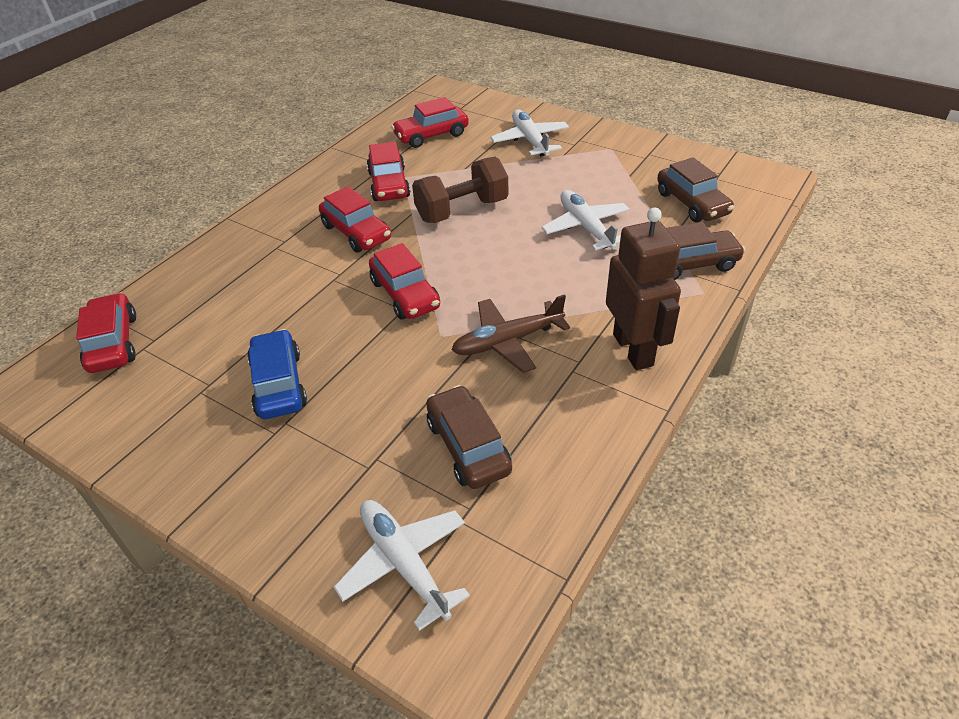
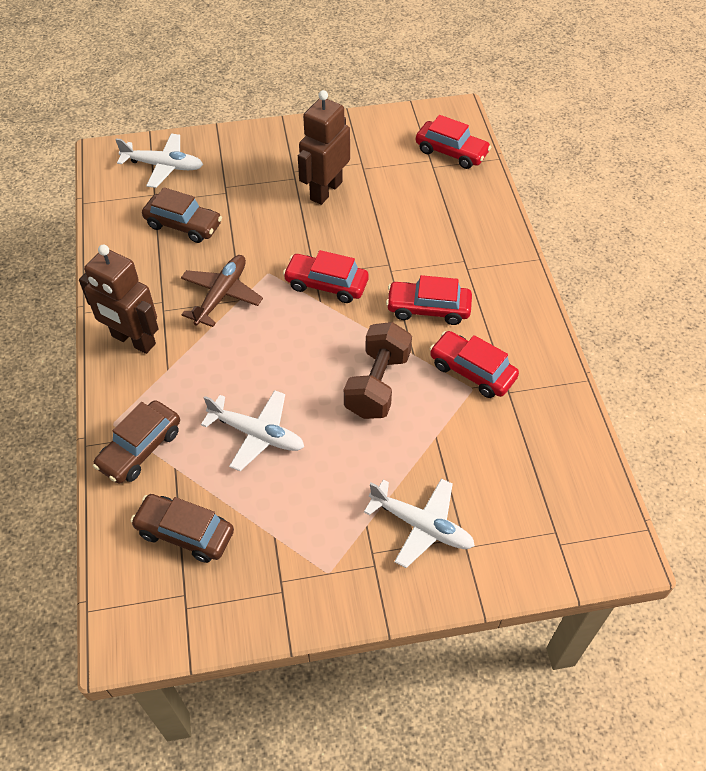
camera: 135 degrees right, 10 degrees up
blue car [247,329,307,419] -> brown robot [298,90,350,205]
red car [391,97,469,148] -> none

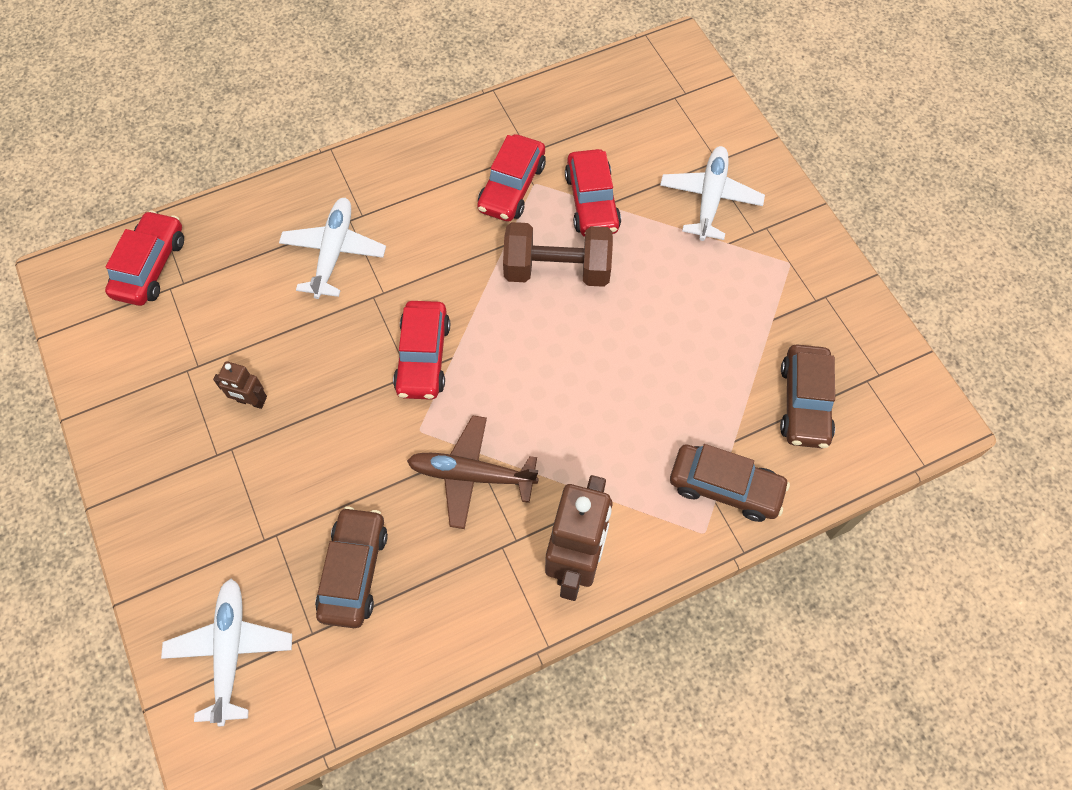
camera: 105 degrees left, 10 degrees up
white plane [201,390,304,471] -> white plane moved to [279,198,386,299]
brown robot [298,90,350,205] -> brown robot [213,361,267,409], size x0.48
red car [386,275,472,325] -> red car moved to [565,149,621,237]

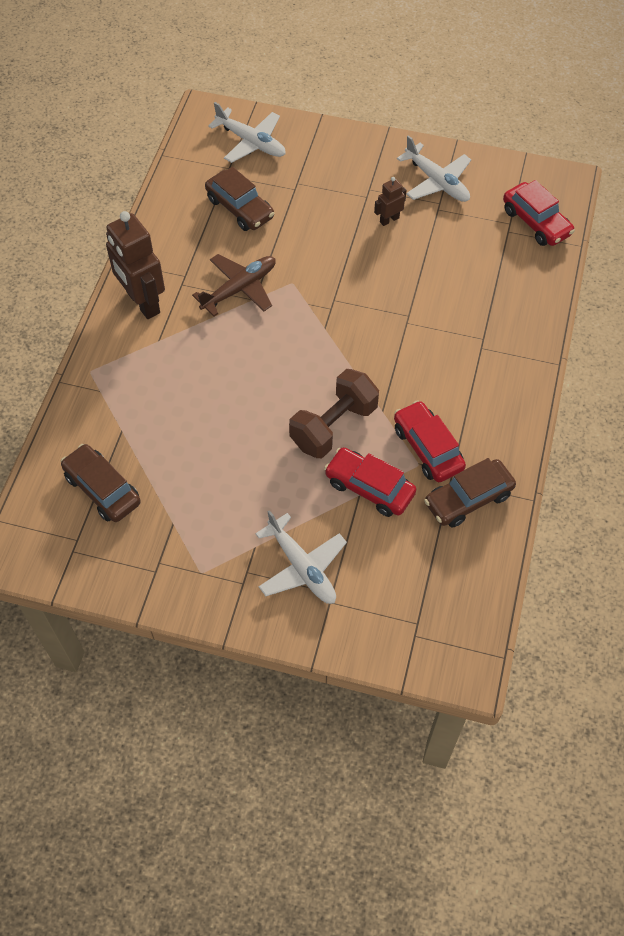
camera: 130 degrees right, 5 degrees down
white plane [279,198,386,299] -> white plane moved to [397,135,471,202]
red car [393,301,450,400] -> none
brown car [670,444,790,522] -> brown car moved to [424,458,516,528]

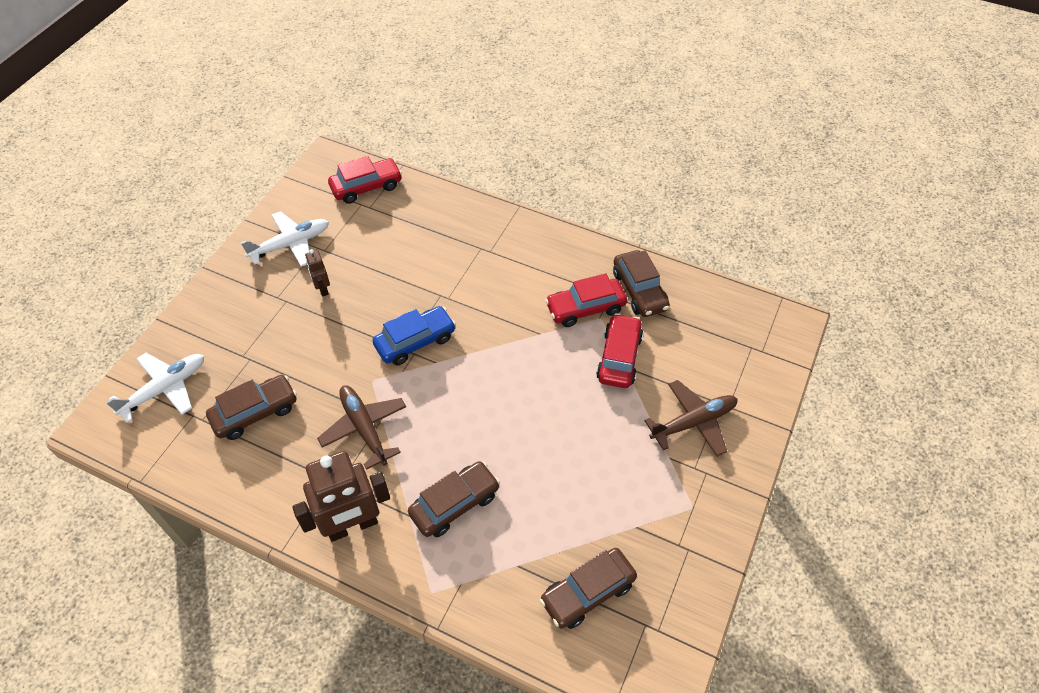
camera: 80 degrees left, 5 degrees down
white plane [255,510,347,604] -> brown plane [644,380,738,457]
brown dumbbell [289,369,379,458] -> none
red car [324,447,416,517] -> red car turned 150 degrees clockwise [596,313,643,388]
none -> blue car [372,306,456,365]
none -> brown car [408,461,500,537]

